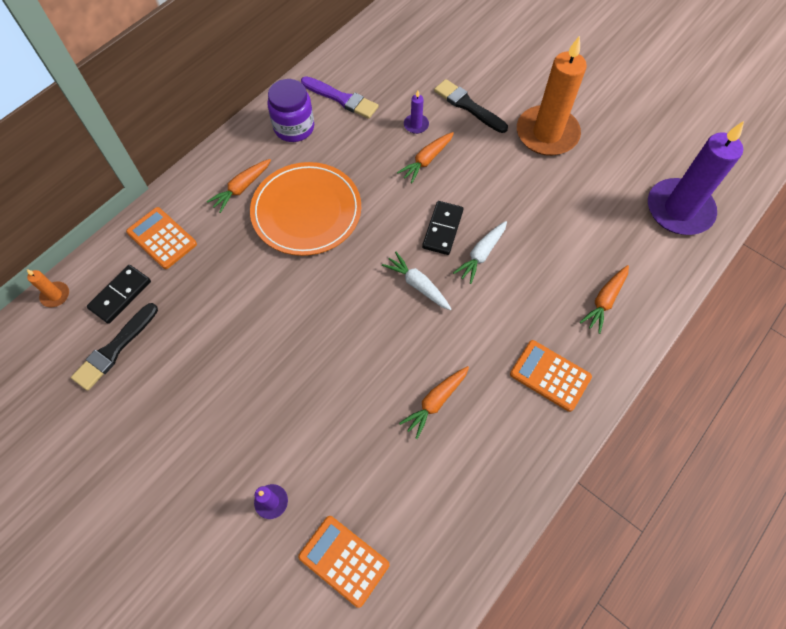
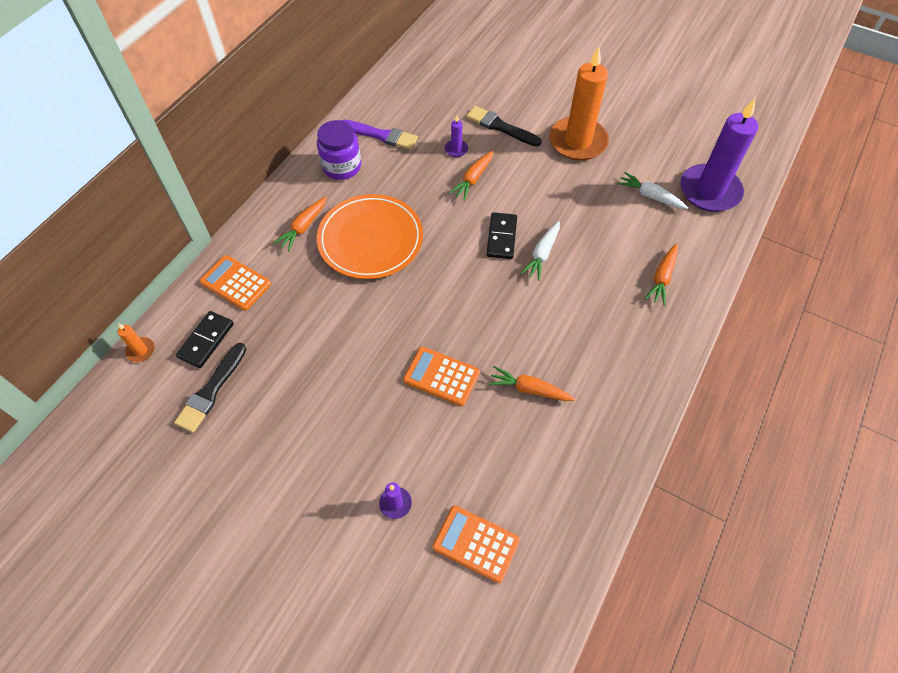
camera: 10 degrees left, 5 degrees down
white carrot [382,252,451,310] -> white carrot moved to [617,172,688,209]
orange carrot [399,366,469,439] -> orange carrot turned 75 degrees clockwise [488,366,575,401]
orange calculator [510,340,592,412] -> orange calculator moved to [403,347,480,406]

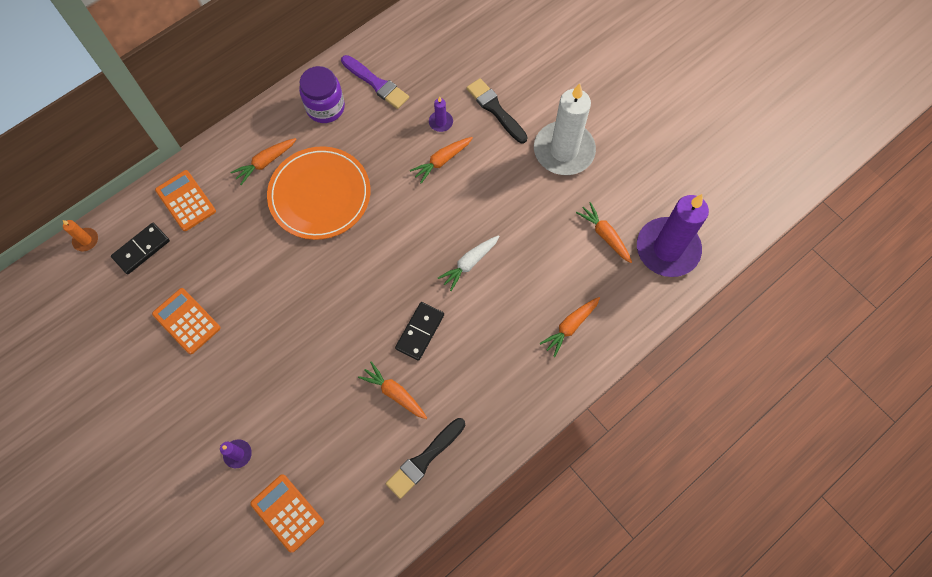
camera: 20 degrees right, 10 degrees up
black brush [174,343,246,433] -> black brush moved to [386,418,465,499]
orange calculator [403,347,480,406] -> orange calculator moved to [152,288,221,354]
black domino [486,212,517,259] -> black domino moved to [395,302,444,361]
orange candle [549,47,609,161] -> white candle [534,83,596,175]
white carrot [617,172,688,209] -> orange carrot [576,202,632,263]

